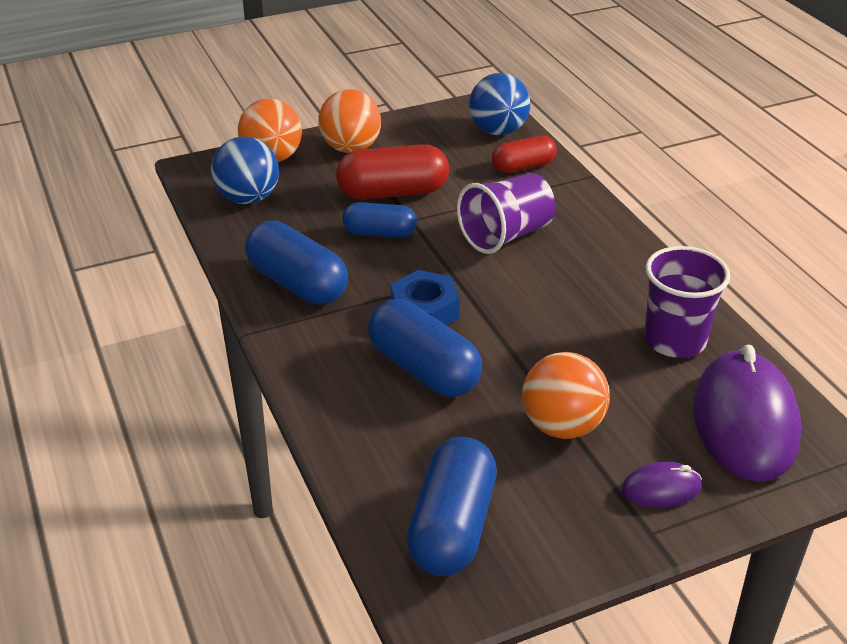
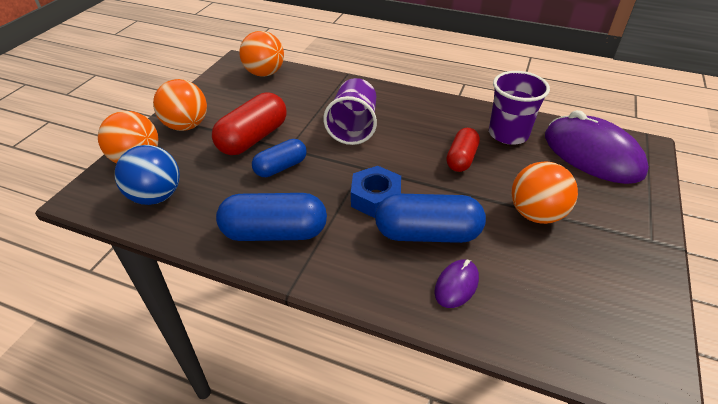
camera: 45 degrees left, 5 degrees up
blue capsule [406,437,497,576] -> none
blue ball [469,73,530,135] -> orange ball [239,31,284,77]
red capsule [492,135,557,173] -> red capsule moved to [446,128,480,172]
purple mouse [621,462,702,508] -> purple mouse moved to [434,259,479,308]

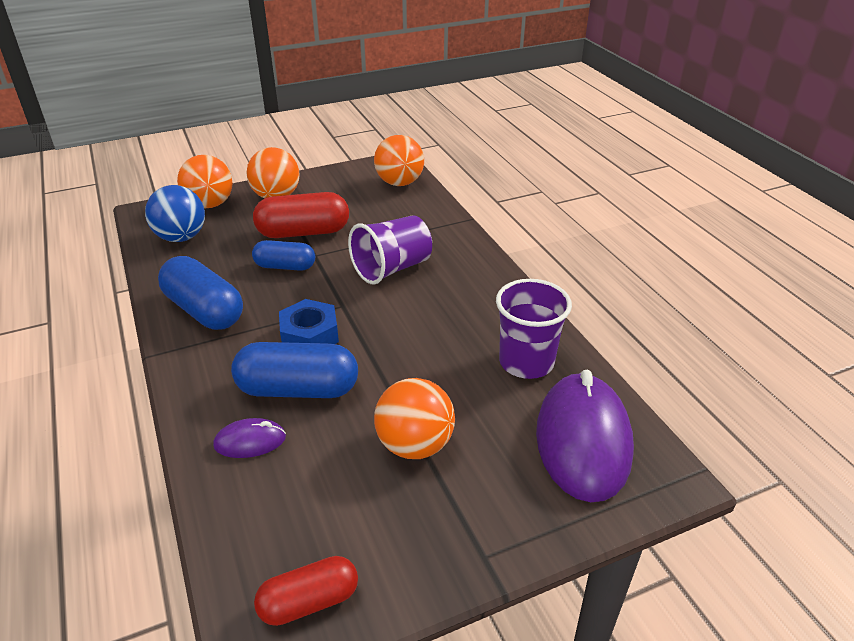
camera: 45 degrees right, 5 degrees down
blue capsule [375,194,486,243] -> blue capsule turned 45 degrees counterclockwise [231,342,358,398]
red capsule [446,128,480,172] -> red capsule moved to [254,556,358,626]

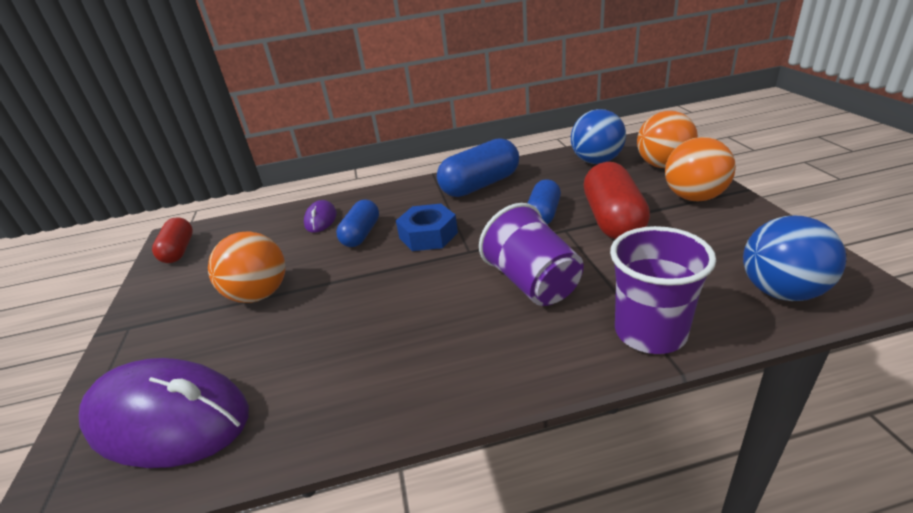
camera: 105 degrees right, 5 degrees down
blue capsule [231,342,358,398] -> blue capsule [336,200,379,247], size x0.63
orange ball [374,135,424,186] -> blue ball [743,216,846,301]
purple cup [496,279,572,379] -> purple cup moved to [610,226,716,354]

